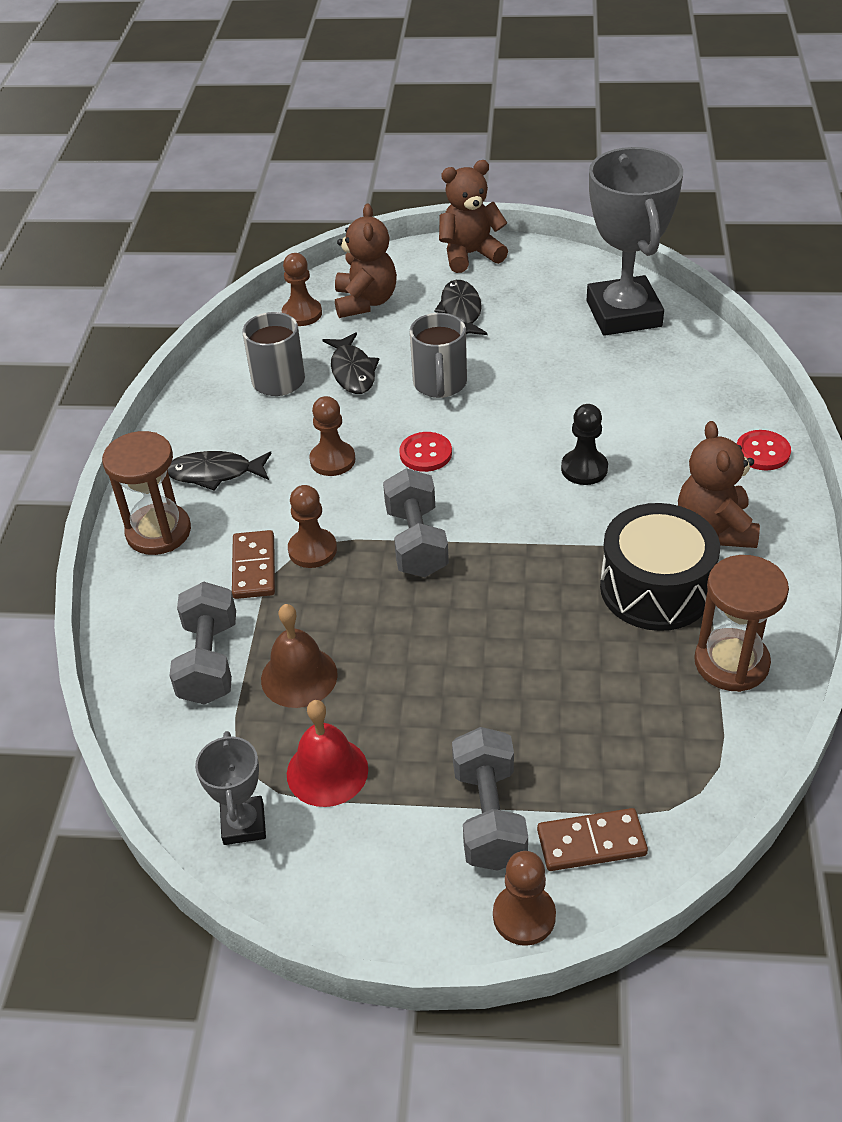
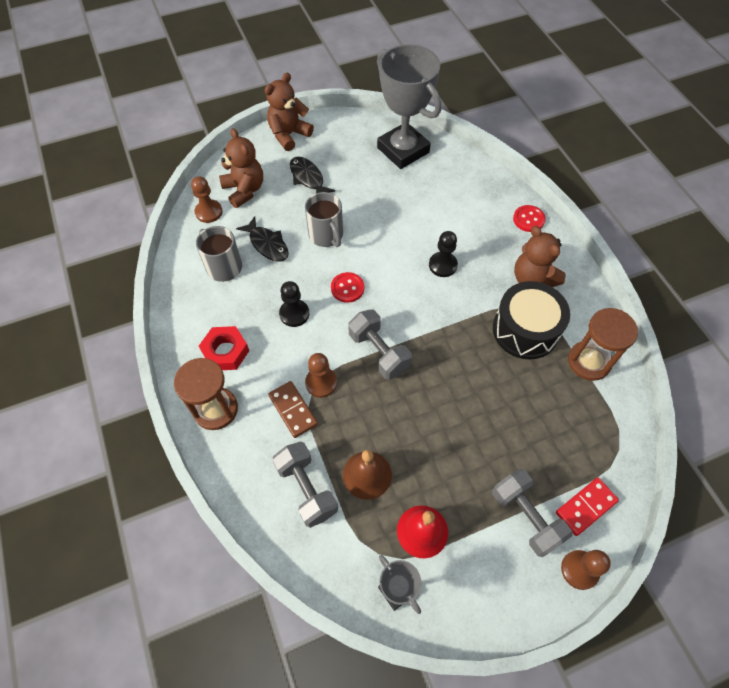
camera: 30 degrees left, 15 degrees up
black fish [167,451,272,491] -> red nut [199,326,249,370]
brown pawn [309,396,355,476] -> black pawn [279,281,309,327]
brown domino [537,808,648,871] -> red domino [556,478,619,536]

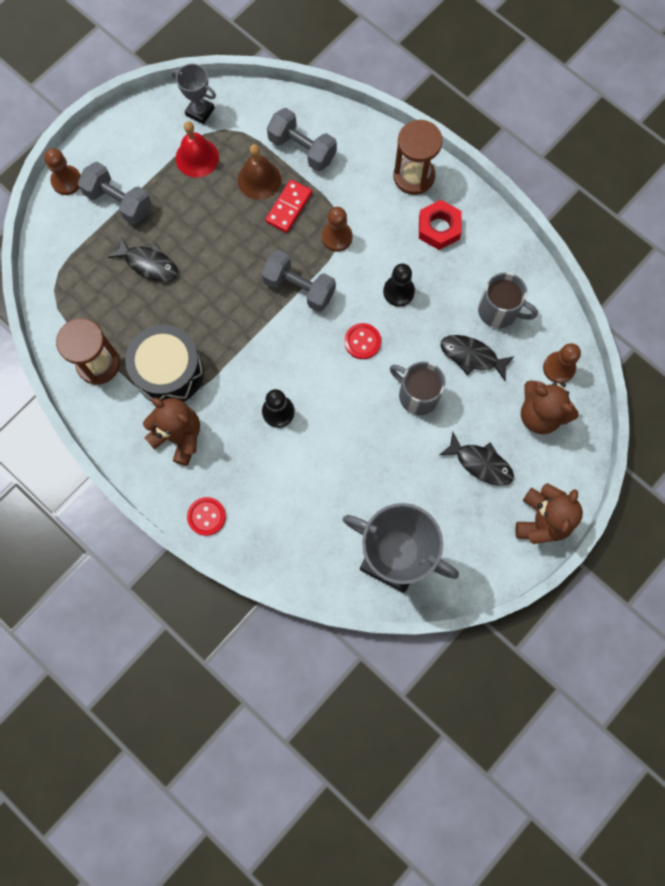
camera: 155 degrees right, 15 degrees up
brown domino [268,381,318,438] -> none
red domino [556,478,619,536] -> red domino moved to [265,179,312,233]
none -> black fish [108,236,178,282]

